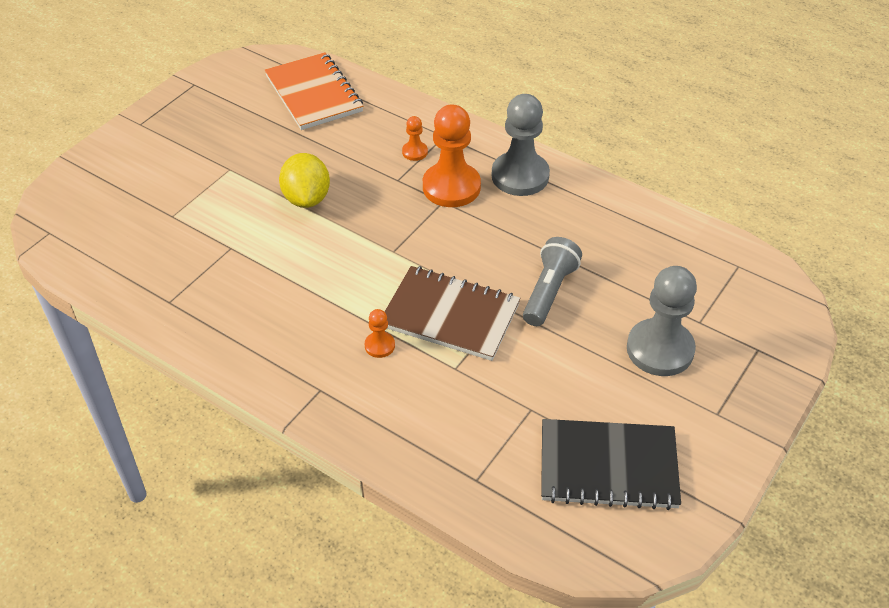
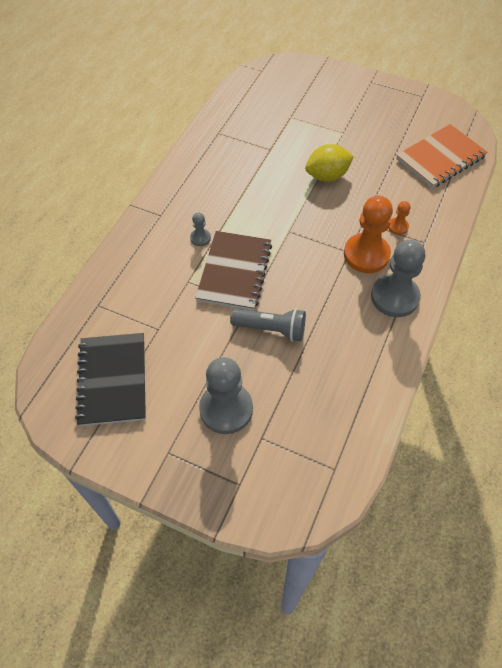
camera: 80 degrees right, 10 degrees up
orange pawn [365,309,395,358] -> grey pawn [190,212,211,246]

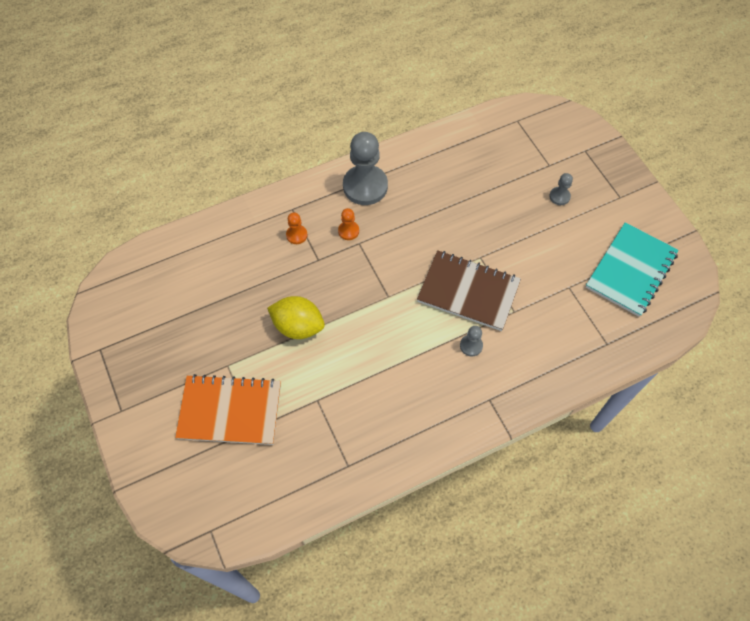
camera: 140 degrees left, 5 degrees up
black notebook [75,333,146,426] -> turquoise notebook [586,222,679,317]
brown notebook [195,231,272,311] -> brown notebook turned 60 degrees clockwise [417,250,521,331]
grey pawn [199,357,253,434] -> grey pawn [549,173,573,205], size x0.46
grey flashlight [230,309,306,342] -> none
orange pawn [344,196,393,273] -> orange pawn [338,208,359,240], size x0.46
orange notebook [396,124,488,188] -> orange notebook moved to [175,374,281,445]

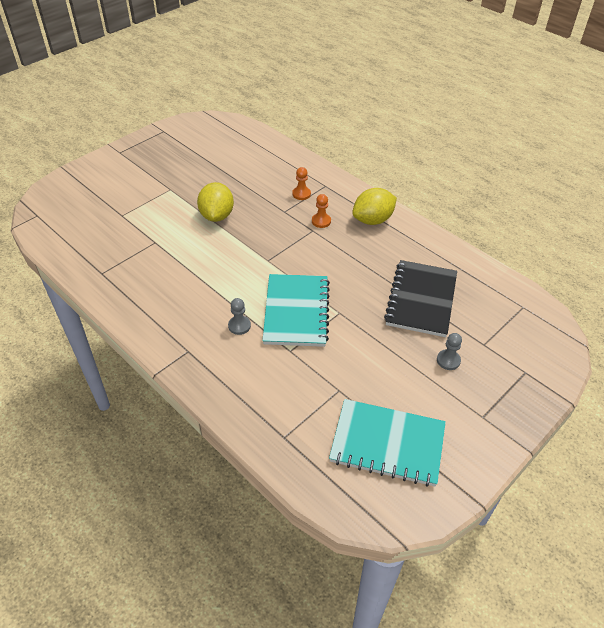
camera: 70 degrees right, 15 degrees down
orange notebook [175,374,281,445] -> none
grey pawn [343,132,388,205] -> yellow lemon [352,188,397,225]
brown notebook [417,250,521,331] -> turquoise notebook [262,274,330,347]
none -> black notebook [384,260,457,337]

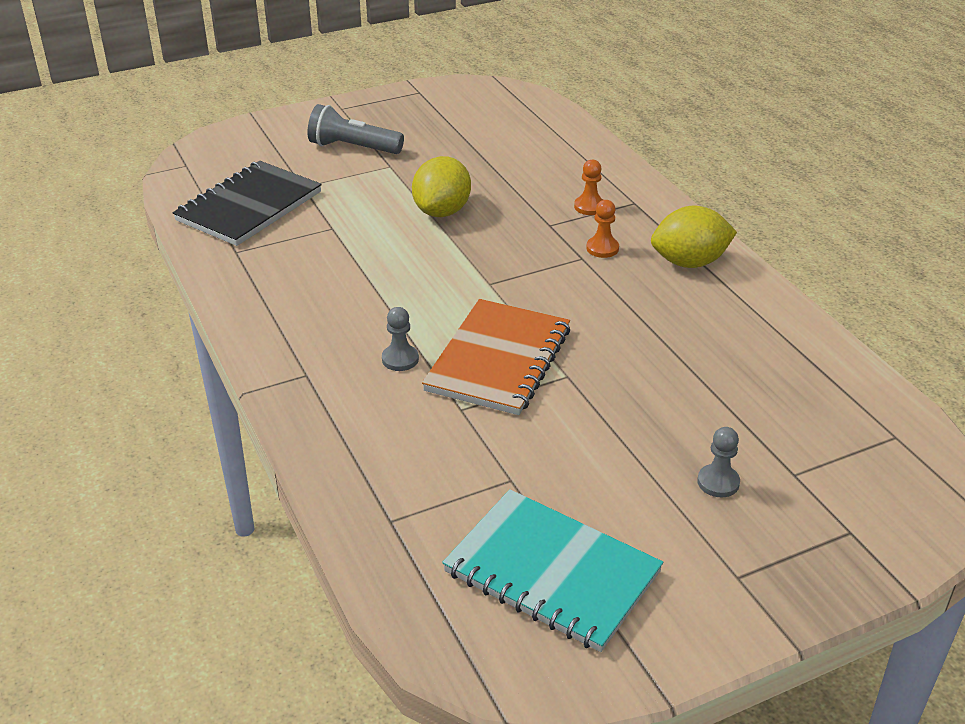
camera: 20 degrees right, 10 degrees down
turquoise notebook [262,274,330,347] -> orange notebook [422,299,570,415]
black notebook [384,260,457,337] -> black notebook moved to [173,161,322,246]
none -> grey flashlight [307,104,404,154]

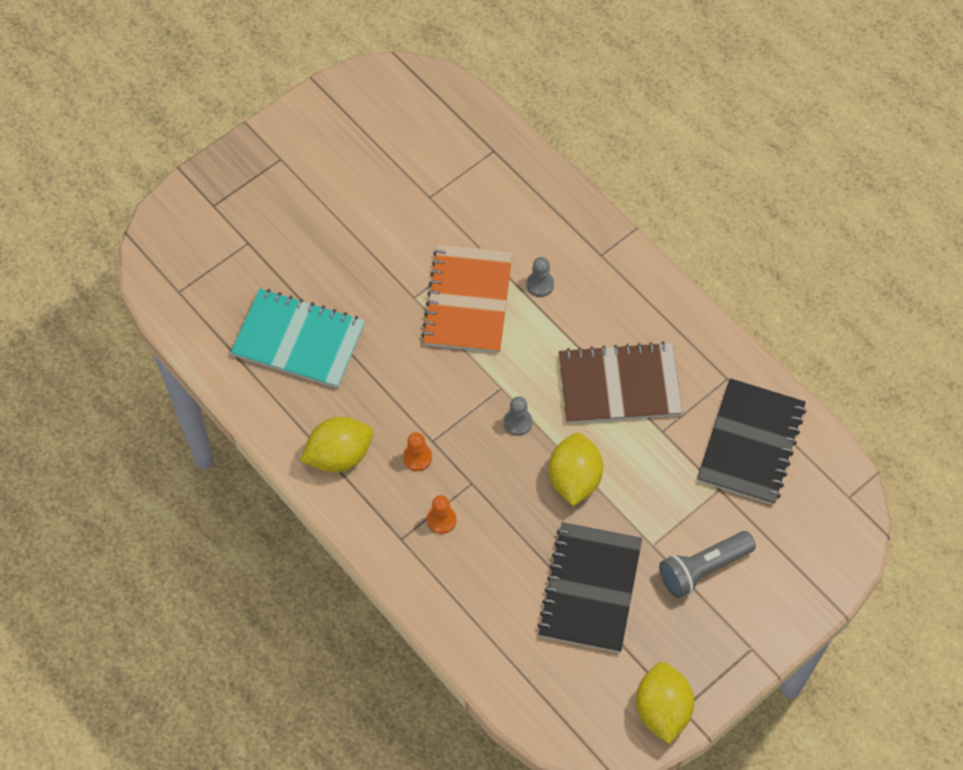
camera: 165 degrees right, 25 degrees up
grey flashlight [307,104,404,154] -> grey flashlight turned 150 degrees clockwise [659,531,756,598]
turquoise notebook [442,489,663,652] -> turquoise notebook moved to [230,289,365,389]
grey pawn [697,427,740,497] -> grey pawn moved to [504,397,532,436]
none -> black notebook [537,522,642,653]
none -> brown notebook [559,341,682,424]
none -> yellow lemon [636,662,694,744]

